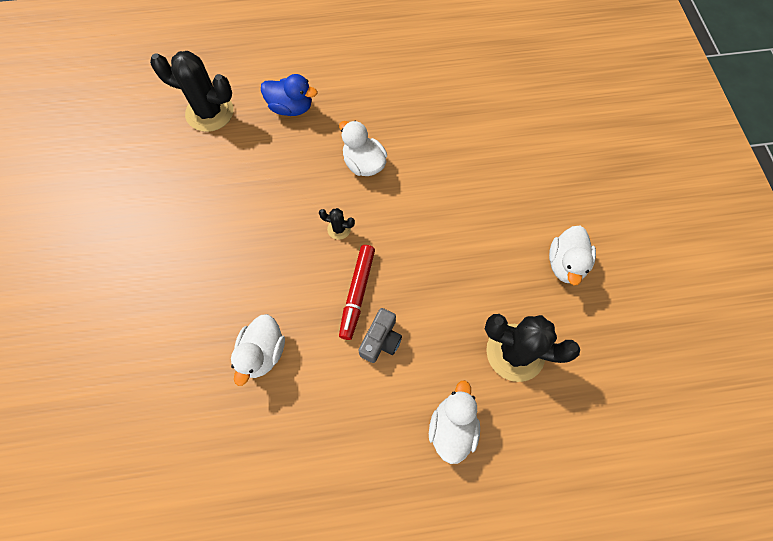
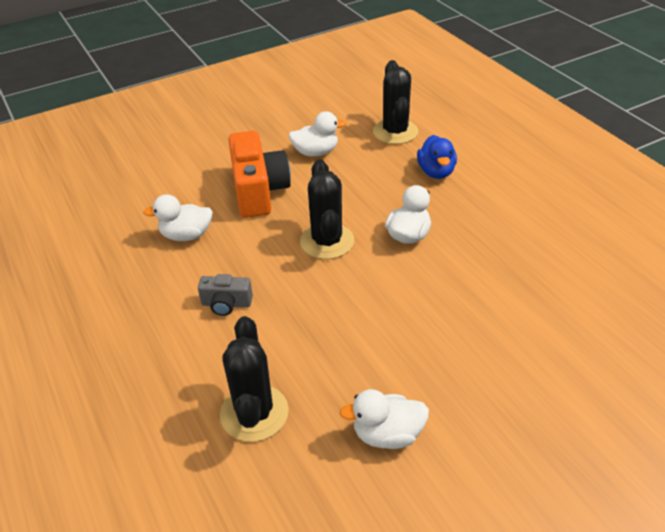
camera: 70 degrees right, 25 degrees down
black cactus [319,208,355,240] -> black cactus [300,159,354,259], size x2.25
red marker [339,245,375,340] -> none
white duck [429,380,480,464] -> white duck moved to [288,111,346,157]
none -> orange camera [228,131,291,218]

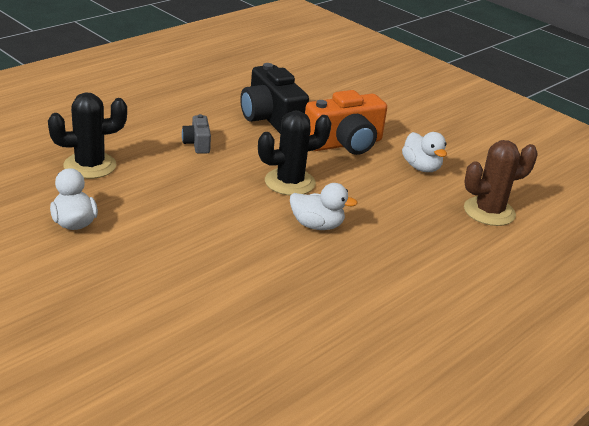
camera: 70 degrees right, 10 degrees down
white duck [143,194,213,241] -> black camera [240,63,309,133]
black cactus [373,60,418,144] -> brown cactus [464,140,538,226]
blue duck [417,135,457,179] -> none

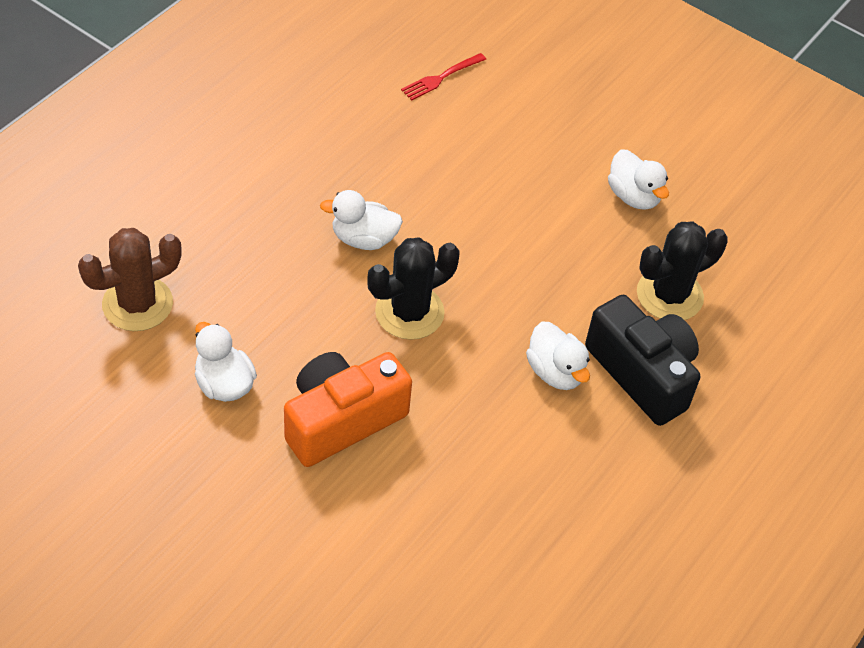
camera: 170 degrees right, 20 degrees up
grey camera [182,114,211,153] -> white duck [526,322,590,390]
black camera [240,63,309,133] -> black camera moved to [585,295,700,426]
none -> red fork [401,53,486,101]

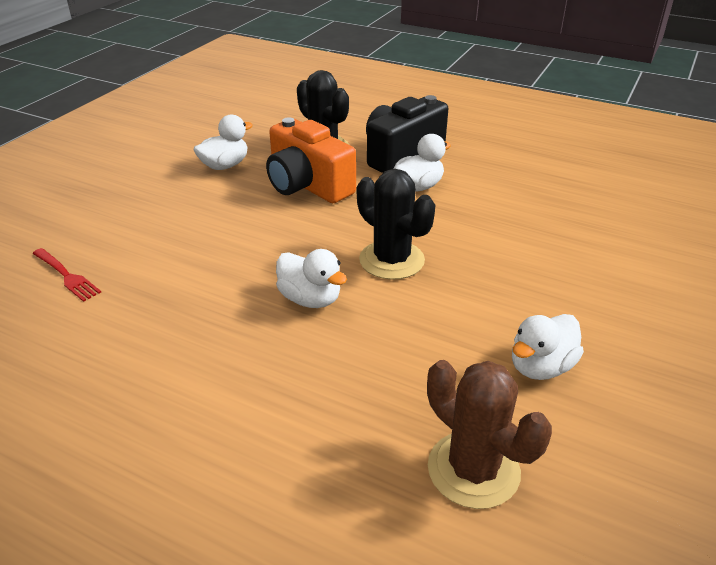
camera: 95 degrees left, 15 degrees down
orange camera [284,352,412,467] -> orange camera moved to [266,117,356,203]
white duck [320,190,403,250] -> white duck turned 45 degrees counterclockwise [276,249,347,308]

